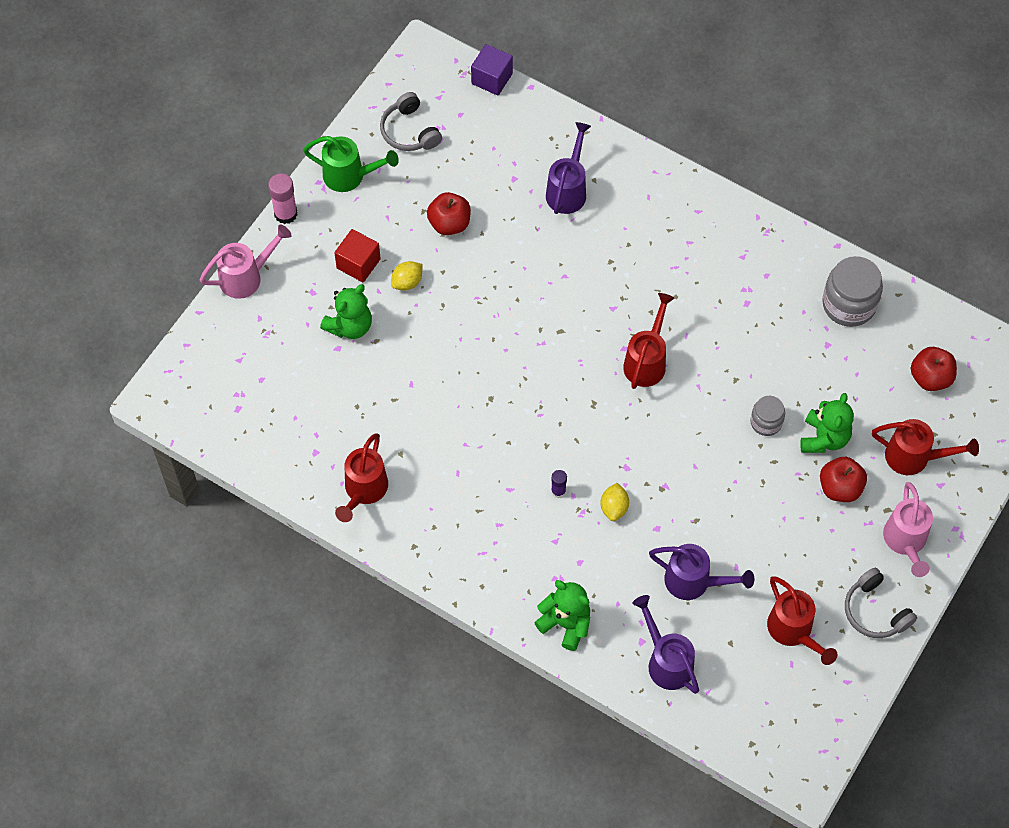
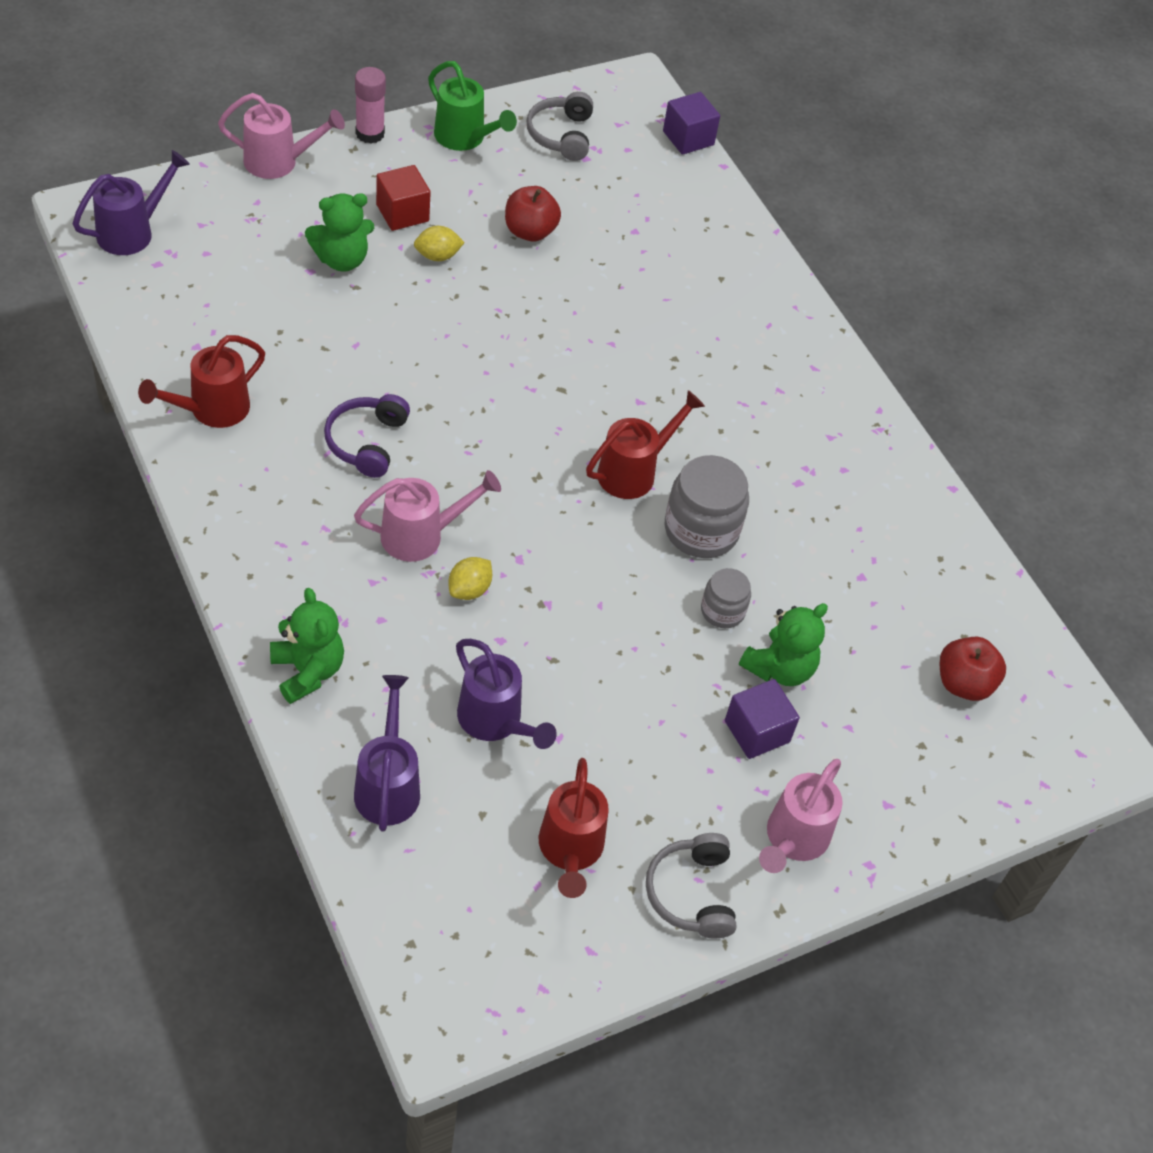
camera: 25 degrees right, 10 degrees down
purple watering can [546,122,591,214] -> purple watering can moved to [73,150,190,255]
purple glue stick [551,470,567,498] -> pink watering can [354,470,501,562]
red apple [820,457,867,502] -> purple cube [725,679,800,759]
grey jar [822,256,883,327] -> grey jar moved to [665,455,749,558]
red watering can [872,419,979,475] -> none
none -> purple headphones [324,394,410,478]

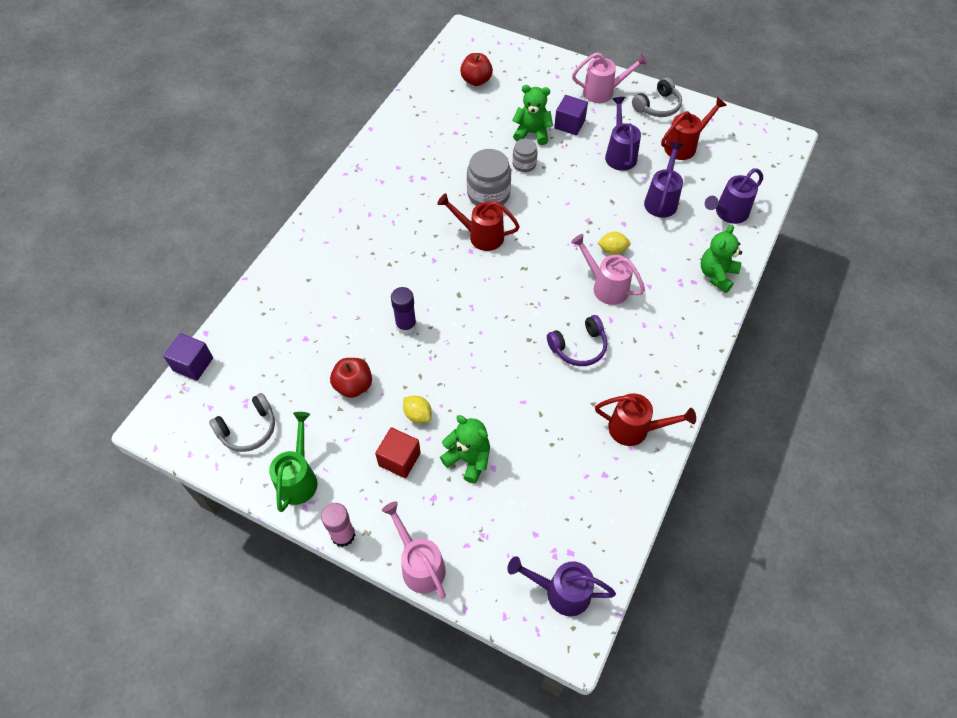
camera: 120 degrees left, 5 degrees up
none -> purple glue stick [391,287,417,334]
none -> purple watering can [605,97,641,171]

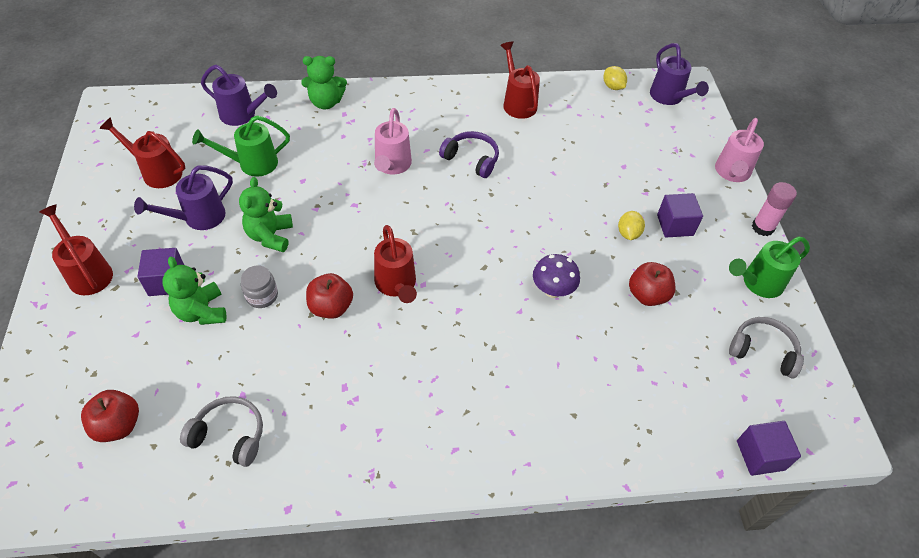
camera: 125 degrees left, 5 degrees down
red cube [375,427,421,478] -> purple cube [657,193,703,237]
purple glue stick [391,287,417,334] -> purple mushroom [533,254,580,298]
green teddy bear [440,415,490,484] -> green teddy bear moved to [239,177,293,252]
grey jar [467,149,511,205] -> red apple [306,273,353,319]
pink watering can [572,52,648,103] -> red watering can [39,205,113,295]
yellow lemon [597,232,631,255] -> yellow lemon moved to [603,66,627,90]
grey headphones [632,78,682,117] -> grey headphones moved to [180,396,263,467]
purple watering can [644,142,683,218] -> green watering can [192,115,290,177]

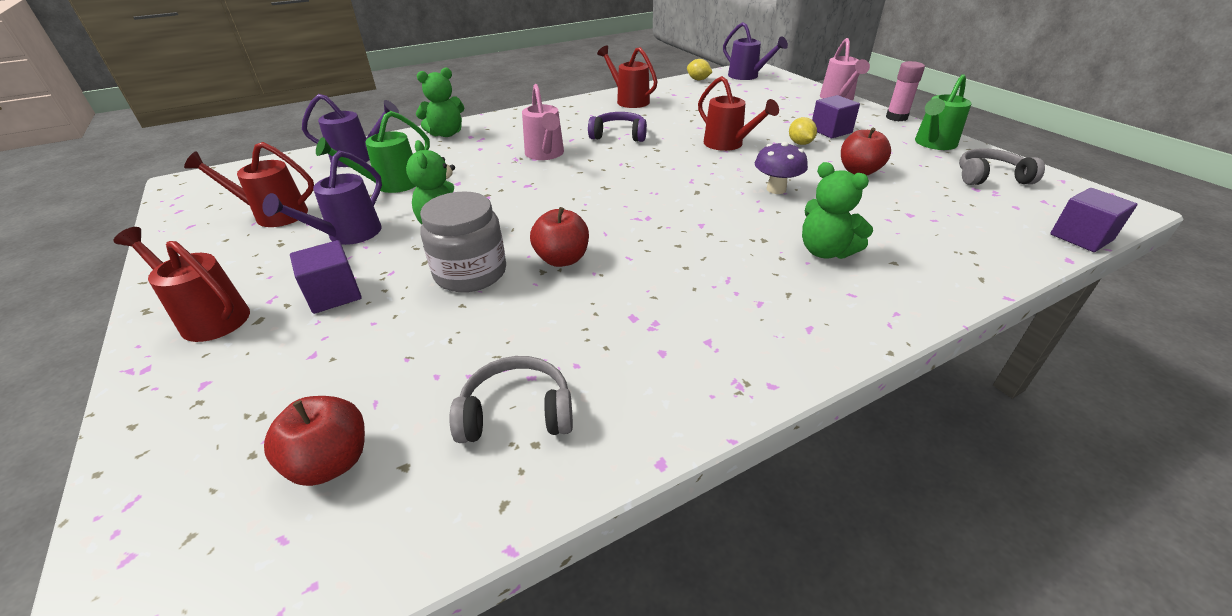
camera: 20 degrees left, 15 degrees down
green teddy bear [162,257,226,325] -> green teddy bear moved to [802,162,873,259]
grey jar [241,265,278,308] -> grey jar [420,191,506,292], size x1.74
red watering can [374,225,417,303] -> red watering can moved to [698,76,779,151]

